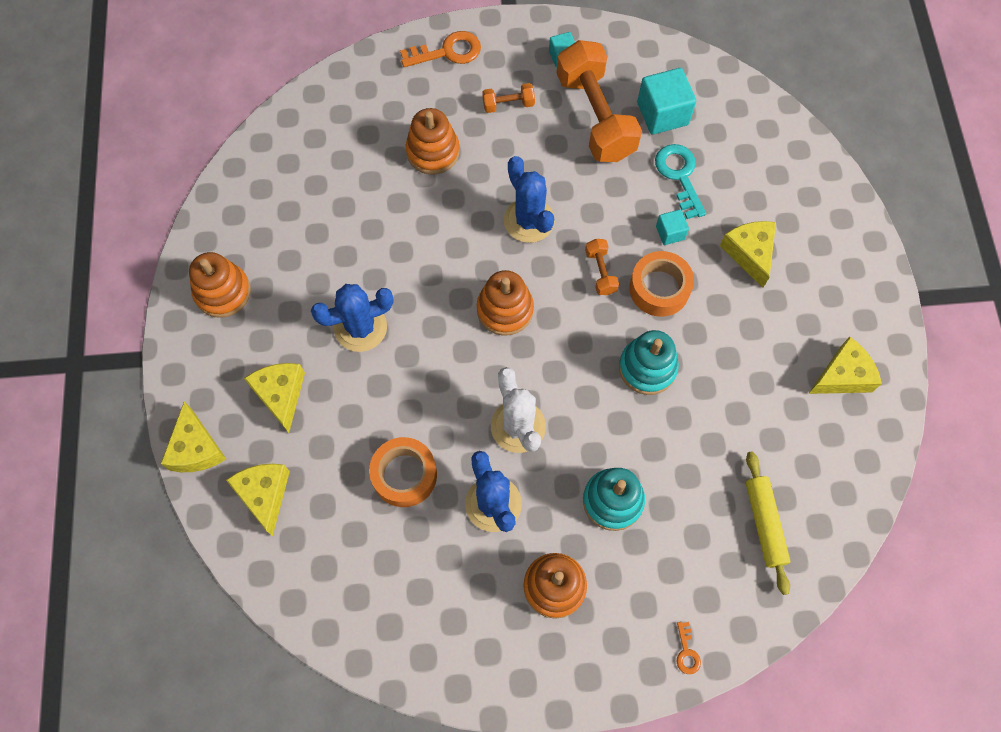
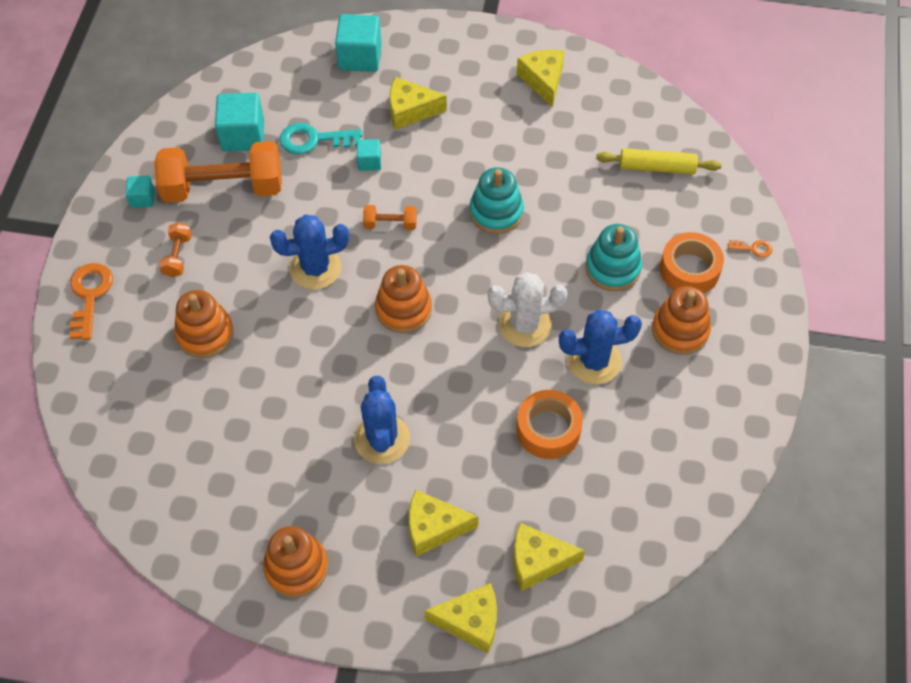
camera: 75 degrees left, 10 degrees down
orange tape [629,251,694,317] -> orange tape moved to [660,232,724,293]
none -> turquoise cube [335,14,382,72]

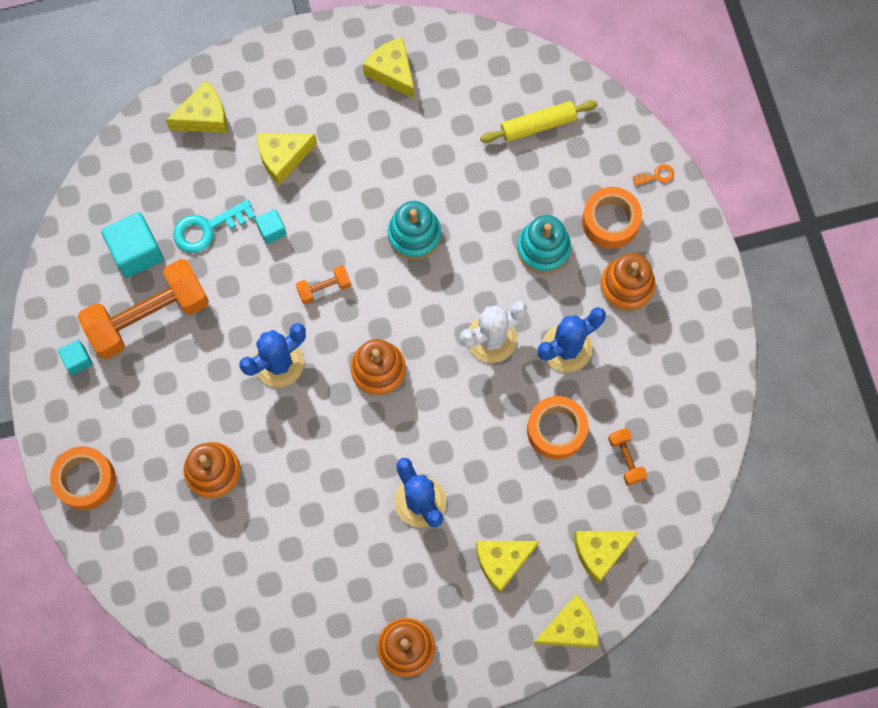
camera: 25 degrees left, 15 degrees up
orange key [70,263,113,340] -> orange tape [50,446,116,510]
orange dumbbell [159,222,192,277] -> orange dumbbell moved to [608,428,647,485]
turquoise cube [335,14,382,72] -> yellow cheese [166,81,227,133]

